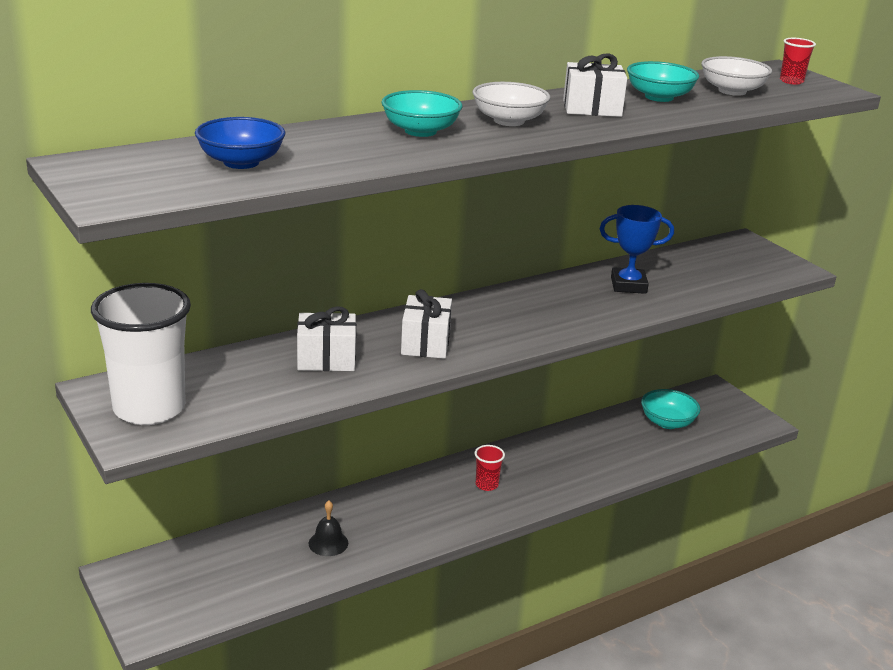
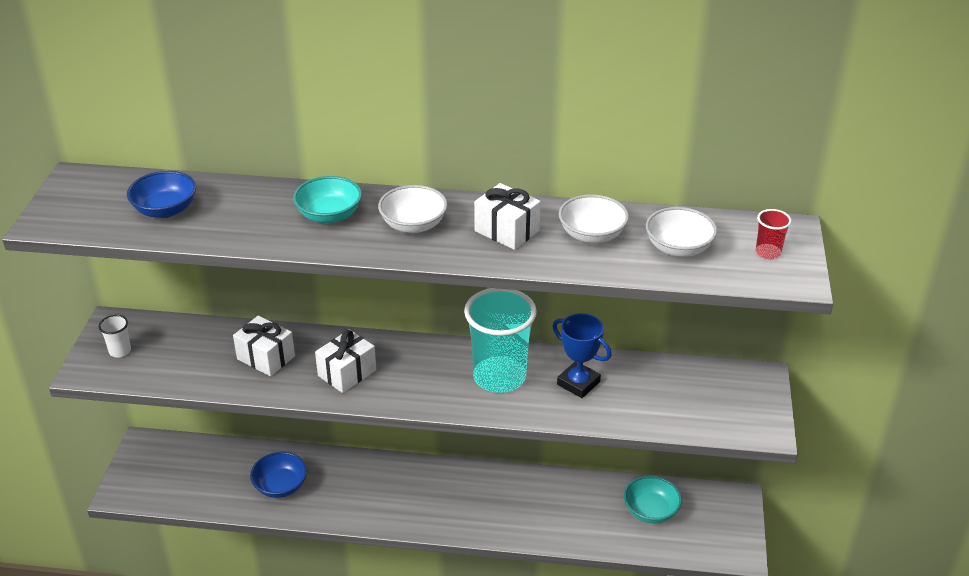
camera: 40 degrees right, 10 degrees up
white cup [91,283,191,425] -> white cup [99,315,131,358], size x0.42
black bell [308,500,348,556] -> blue bowl [250,452,307,498]
red cup [475,445,505,491] -> none
turquoise bowl [627,61,699,102] -> white bowl [559,194,629,243]
none -> turquoise cup [464,288,537,393]

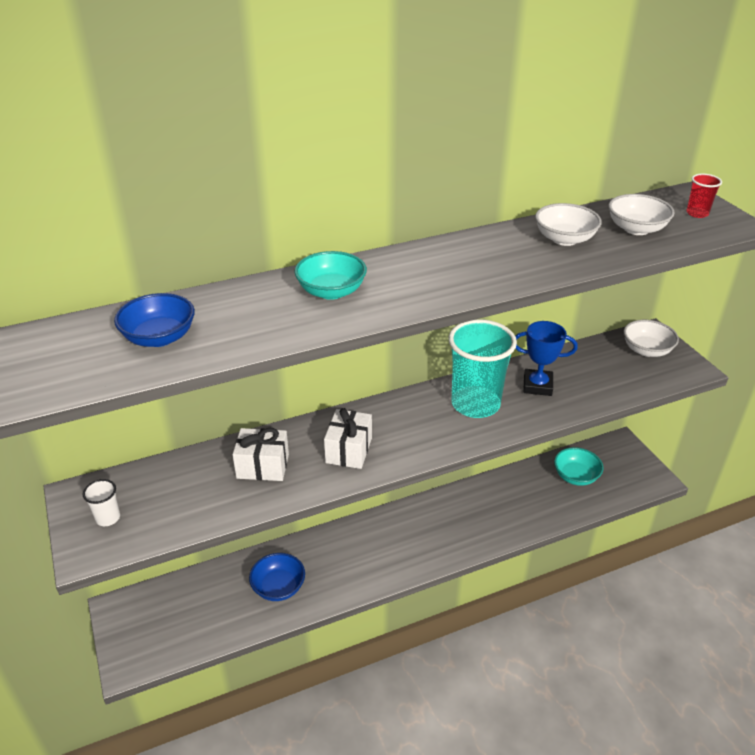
camera: 30 degrees left, 0 degrees up
white bowl [378,185,447,233] -> white bowl moved to [624,320,679,357]
white gift [474,183,541,250] -> none

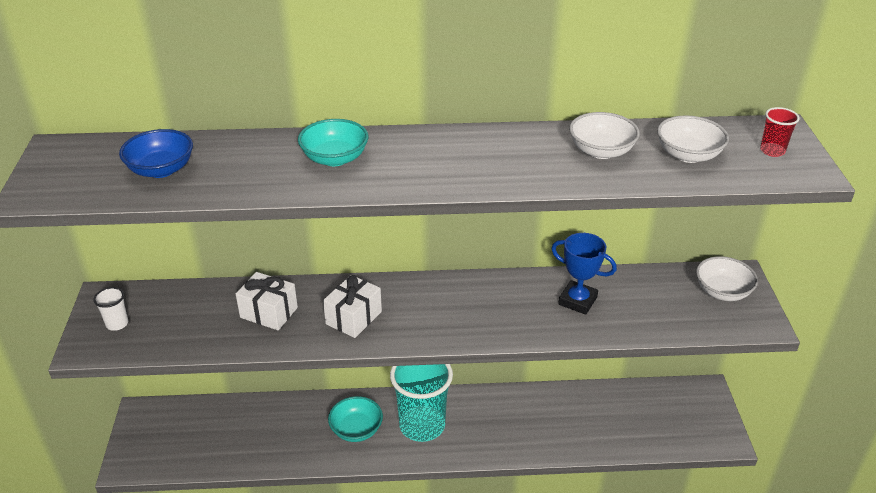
camera: 20 degrees right, 0 degrees up
blue bowl [249,553,305,601] -> none
turquoise cup [448,319,517,418] -> turquoise cup moved to [390,364,453,442]
turquoise bowl [554,447,604,486] -> turquoise bowl moved to [328,396,383,442]

